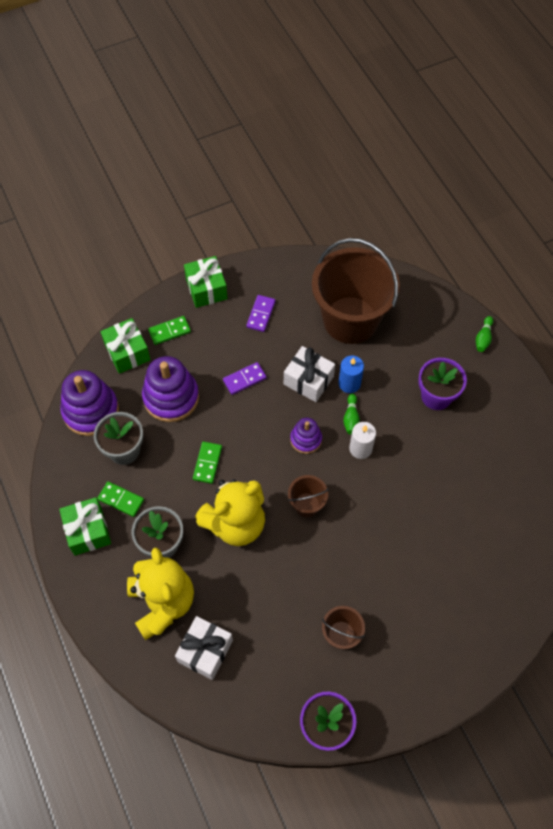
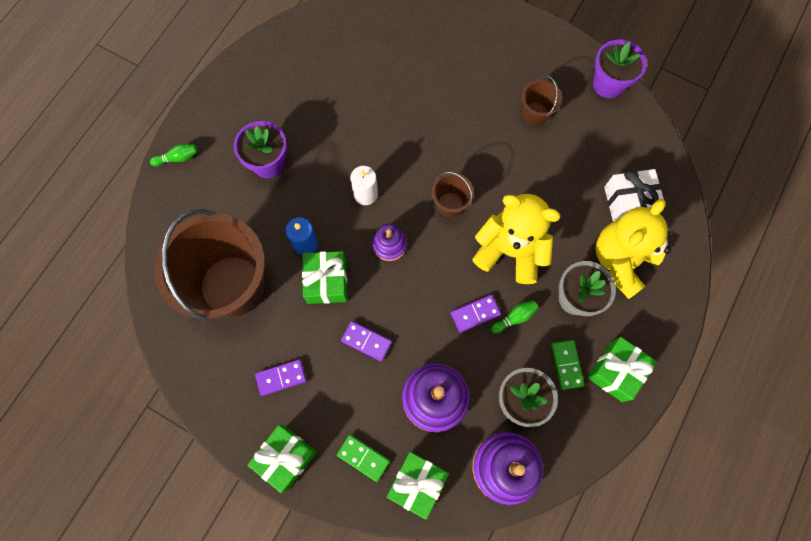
camera: 125 degrees left, 10 degrees up
green domino [193,442,222,484] -> purple domino [451,295,501,333]
white gift [284,346,335,402] -> green gift [302,251,347,304]
green bowling pin [343,394,360,435] -> green bowling pin moved to [491,300,539,334]

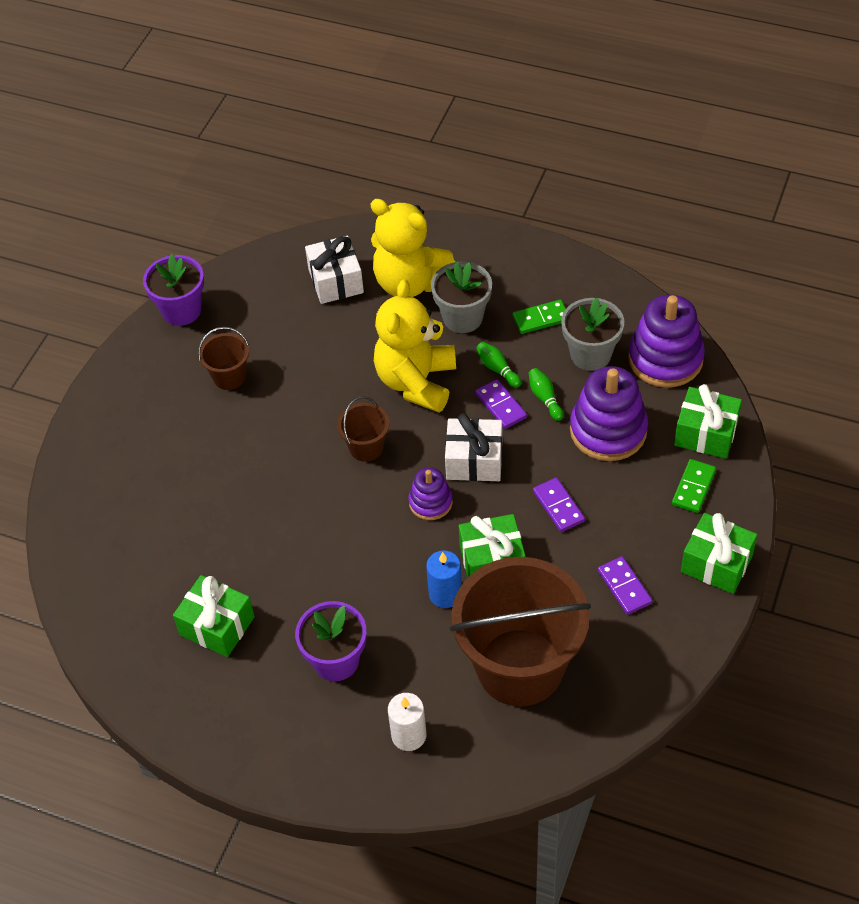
camera: 95 degrees left, 20 degrees down
green bowling pin [150,144,198,166] -> green bowling pin moved to [529,368,563,421]
purple domino [341,321,392,362] -> purple domino turned 45 degrees counterclockwise [533,478,585,532]
white candle [350,166,378,205] -> white candle moved to [388,693,426,751]
green gift [587,337,657,402] -> green gift moved to [173,575,255,657]
none -> white gift [445,413,503,481]

